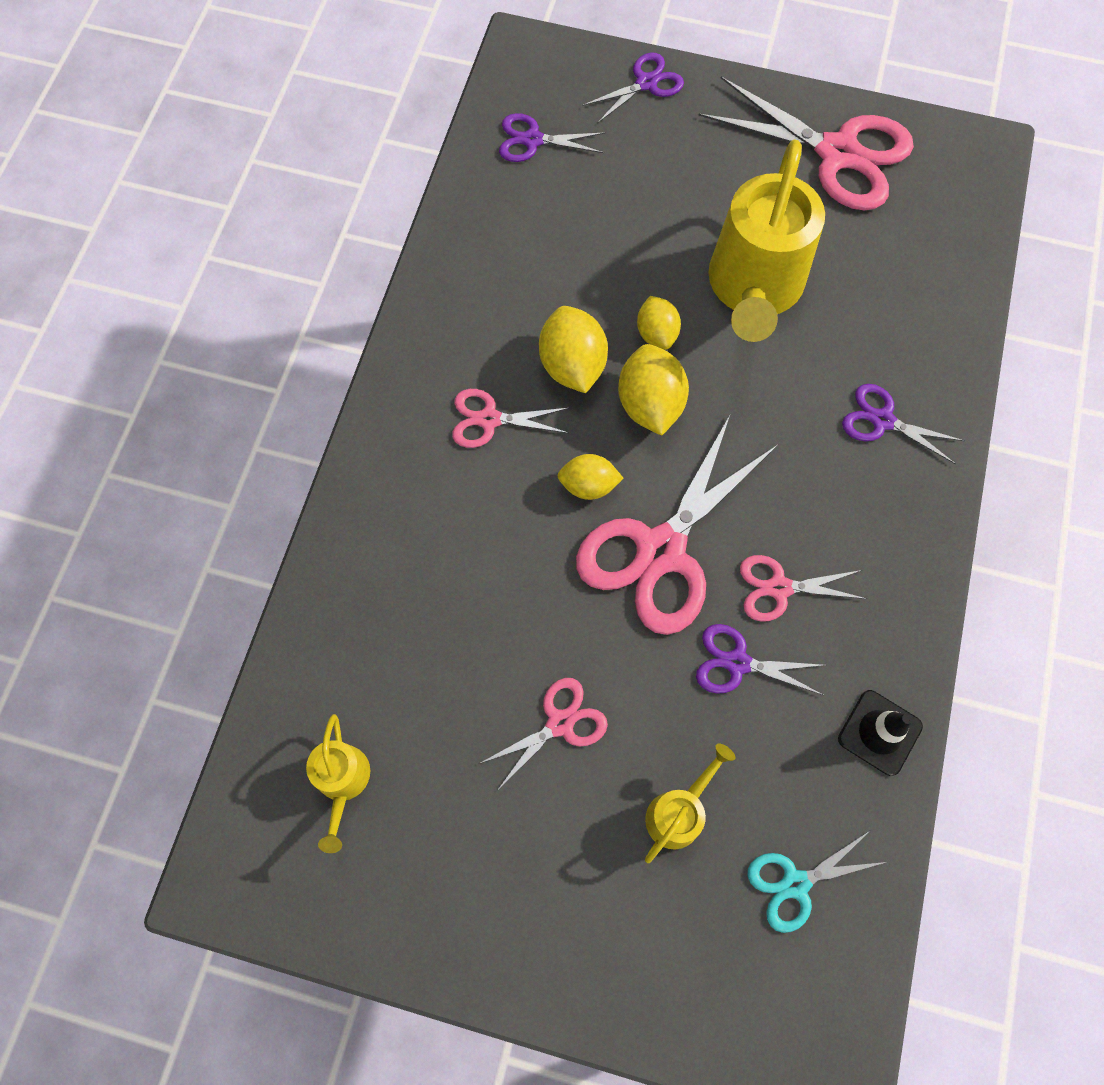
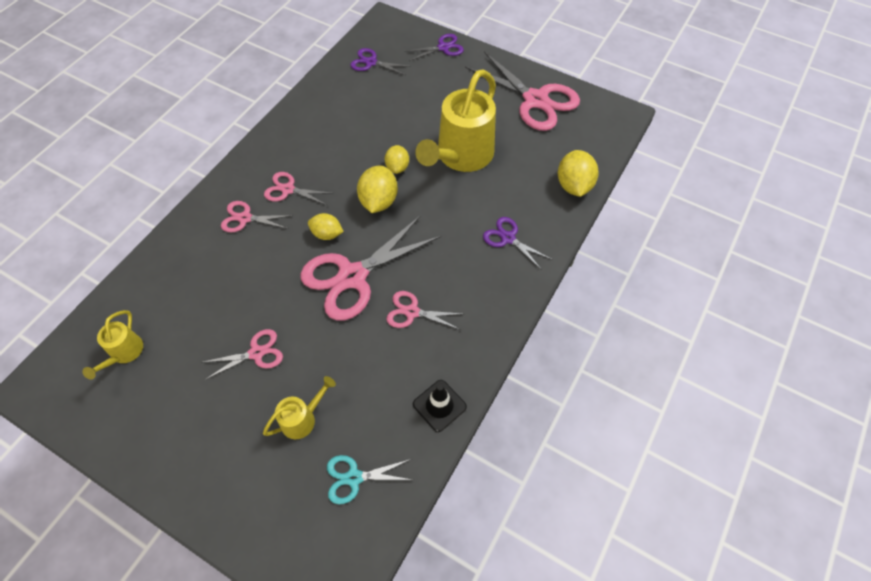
camera: 15 degrees right, 10 degrees down
yellow lemon [539,306,608,393] -> yellow lemon moved to [558,150,599,197]
purple scissors [696,624,825,695] -> none
none -> pink scissors [221,201,293,233]

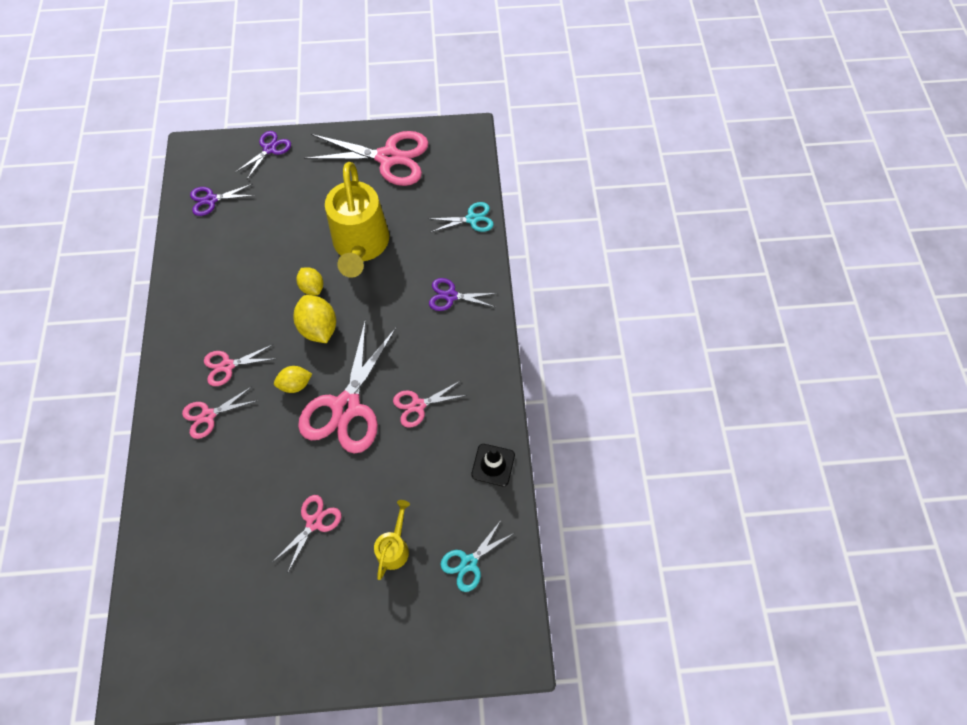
camera: 35 degrees left, 5 degrees up
yellow watering can [82,310,143,379] -> none
yellow lemon [558,150,599,197] -> turquoise scissors [429,202,494,232]

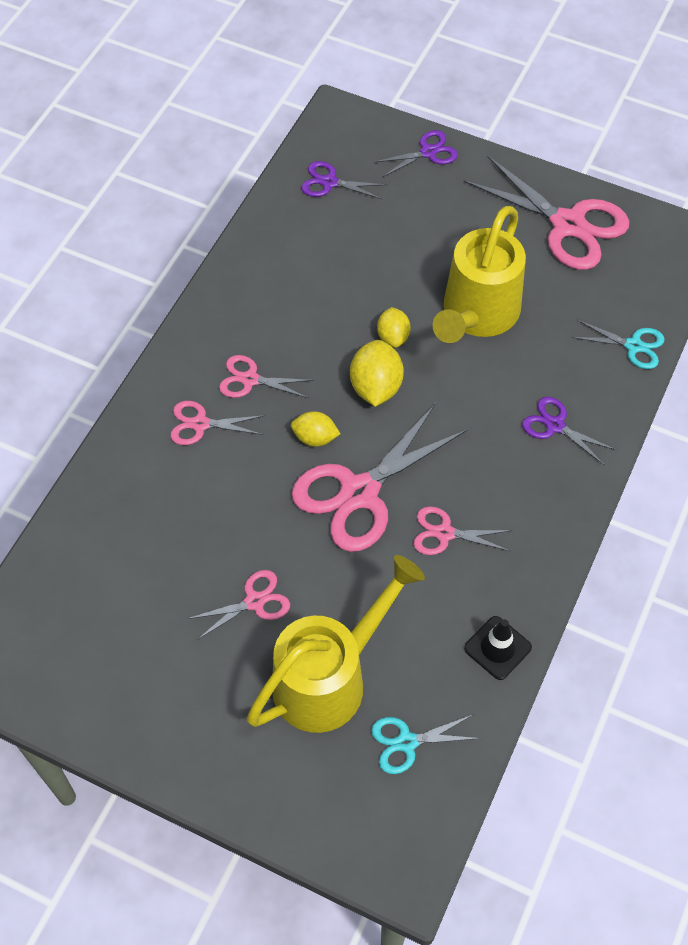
camera: 30 degrees right, 5 degrees down
yellow watering can [374,500,410,580] -> yellow watering can [247,555,425,733], size x2.12

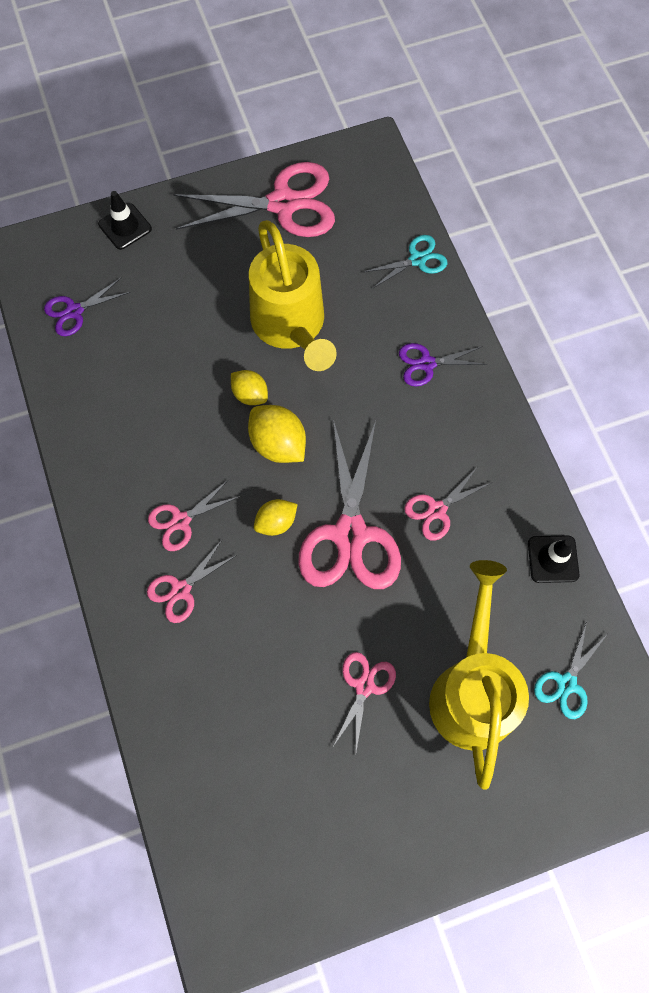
camera: 45 degrees left, 10 degrees up
purple scissors [375,130,458,177] -> black traffic cone [98,191,152,250]

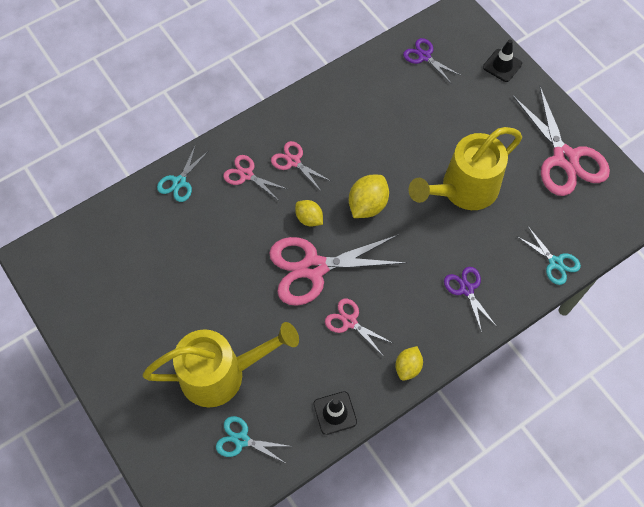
camera: 75 degrees right, 5 degrees down
yellow lemon [231,370,268,405] -> yellow lemon moved to [395,346,423,381]
pink scissors [333,652,396,751] -> none
none -> turquoise scissors [157,147,208,202]

